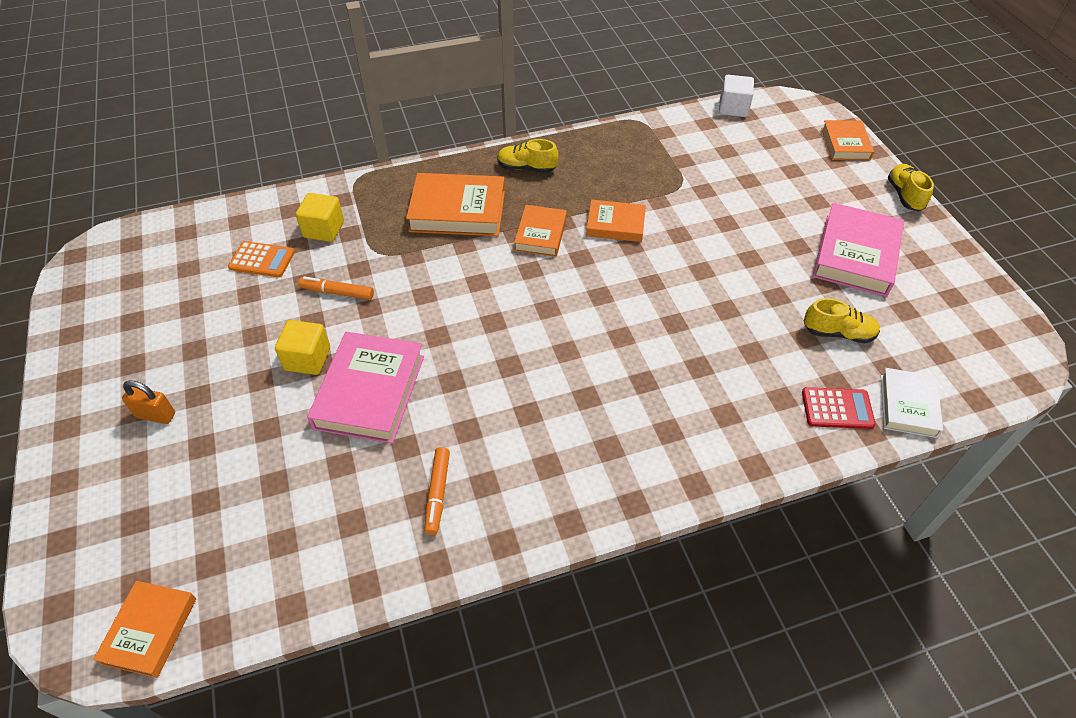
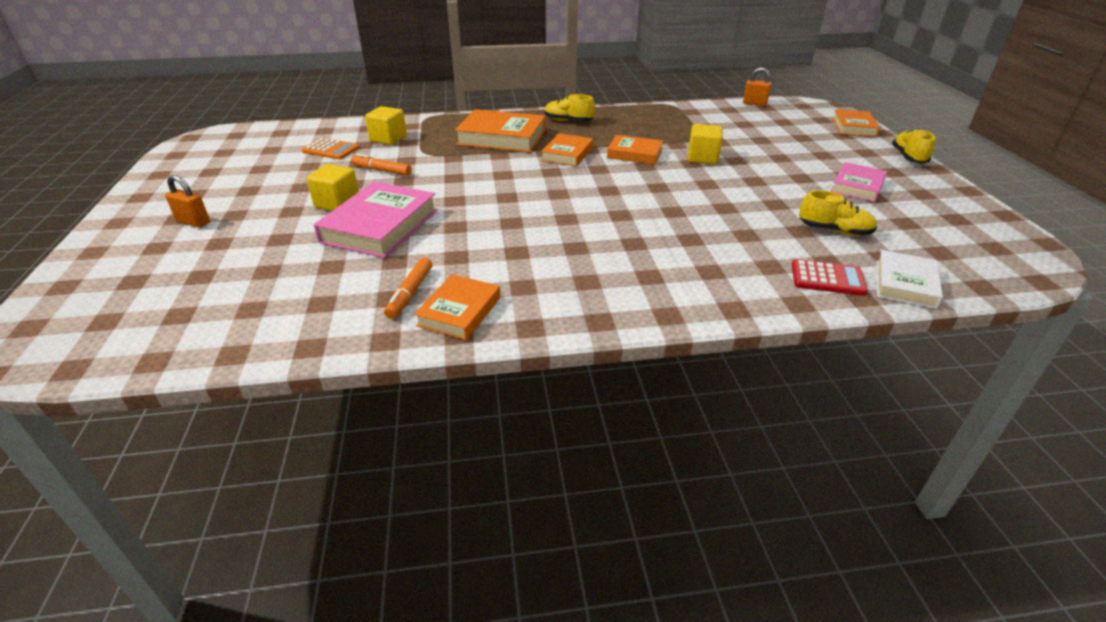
camera: 10 degrees right, 15 degrees down
orange book [93,581,196,678] -> orange book moved to [414,274,501,340]
white cube [719,75,754,117] -> orange padlock [743,67,771,106]
pink book [813,203,904,297] -> pink book [831,162,887,202], size x0.61
none -> yellow cube [688,124,723,164]

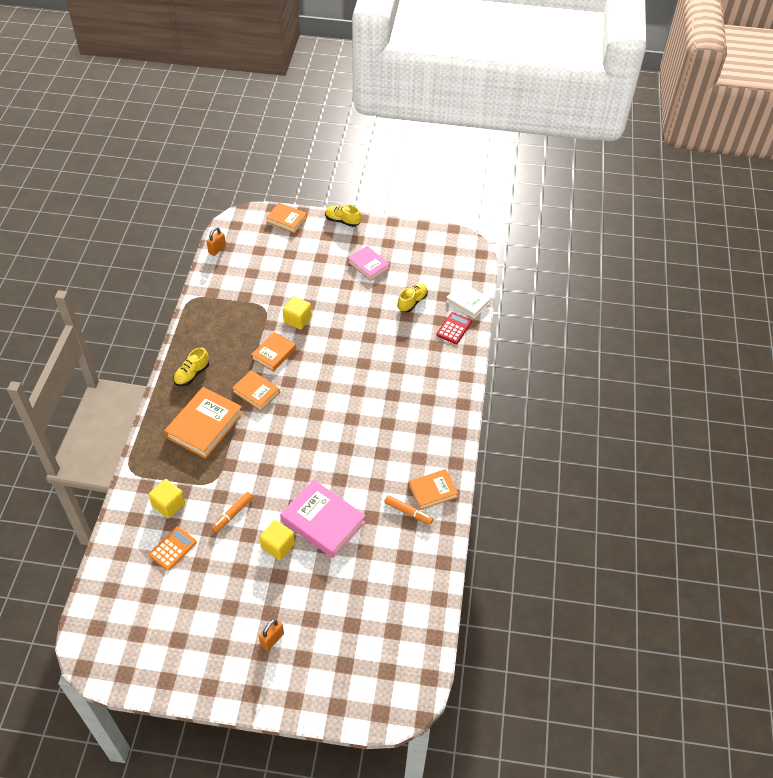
camera: 75 degrees left, 15 degrees up
orange book [414,274,501,340] -> orange book turned 60 degrees counterclockwise [409,469,458,510]

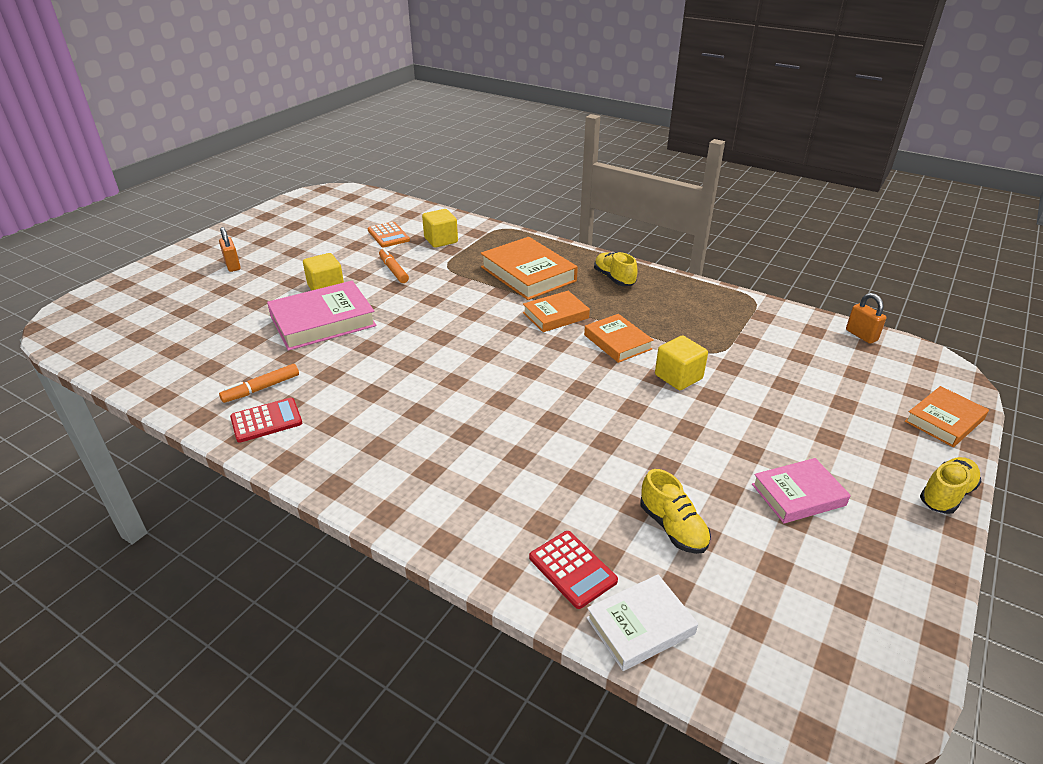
camera: 115 degrees right, 15 degrees down
orange book [409,469,458,510] -> red calculator [230,398,302,443]

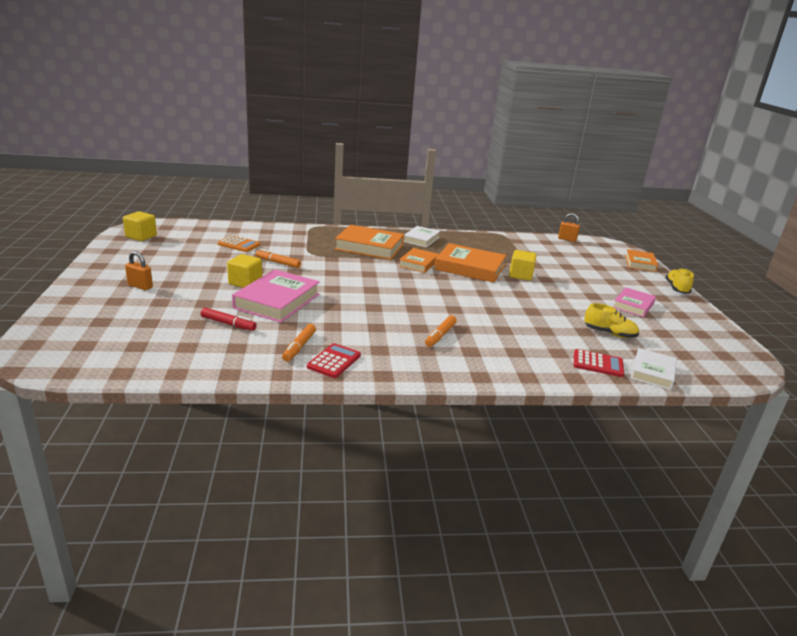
camera: 40 degrees left, 10 degrees down
yellow cube [422,209,458,248] -> yellow cube moved to [123,211,157,241]
orange book [584,314,654,363] -> orange book [434,243,506,283], size x1.64
yellow shoe [594,252,638,286] -> white book [404,226,440,248]
none -> red marker [201,307,257,331]
none -> orange marker [425,315,457,347]

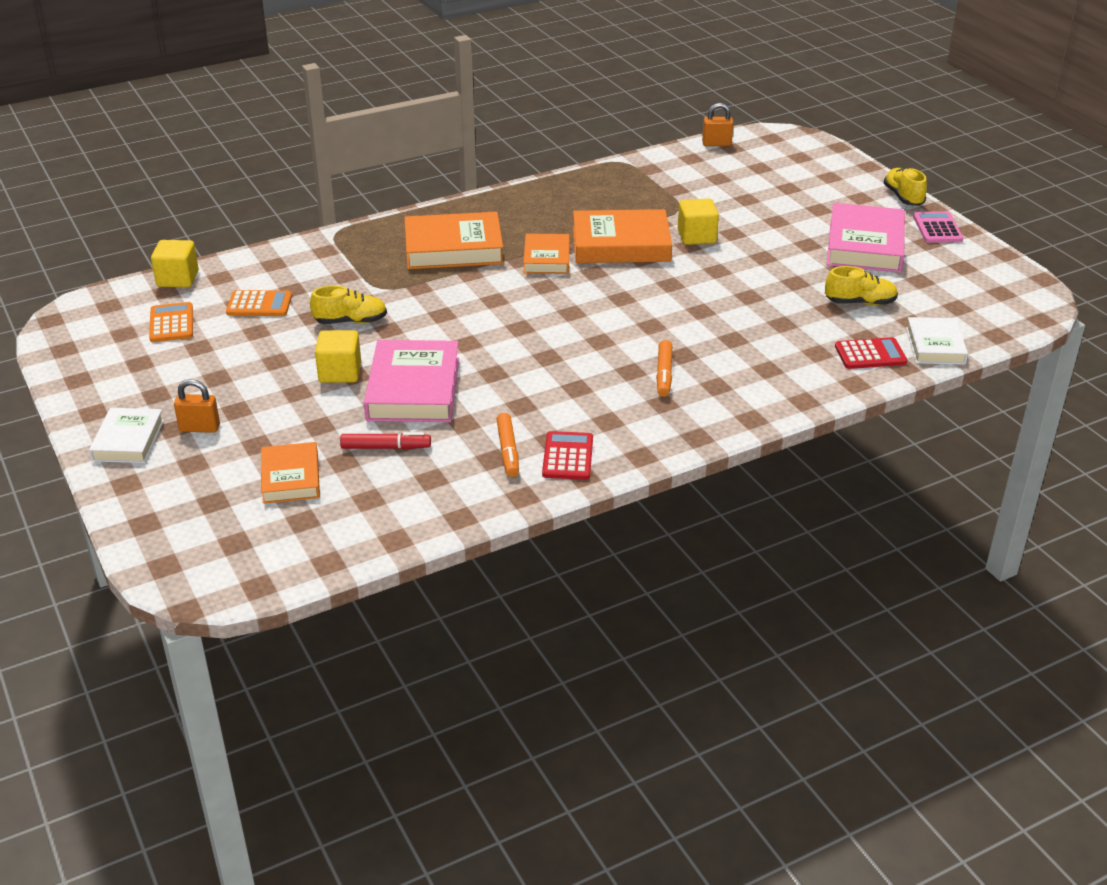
camera: 20 degrees left, 10 degrees up
yellow cube [123,211,157,241] -> yellow cube moved to [151,240,199,287]
orange marker [256,249,301,268] -> yellow shoe [310,285,387,324]
white book [404,226,440,248] -> white book moved to [89,408,164,463]
pink book [613,288,656,317] -> pink book [827,203,905,273], size x1.64
orange book [625,249,658,272] -> orange book moved to [261,442,320,504]
none -> orange calculator [149,302,193,342]
none -> pink calculator [913,211,963,243]

